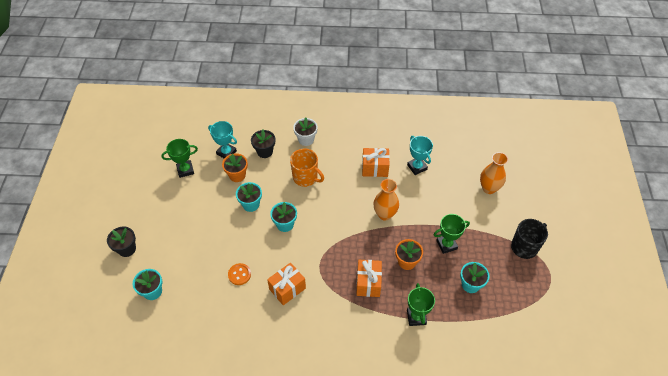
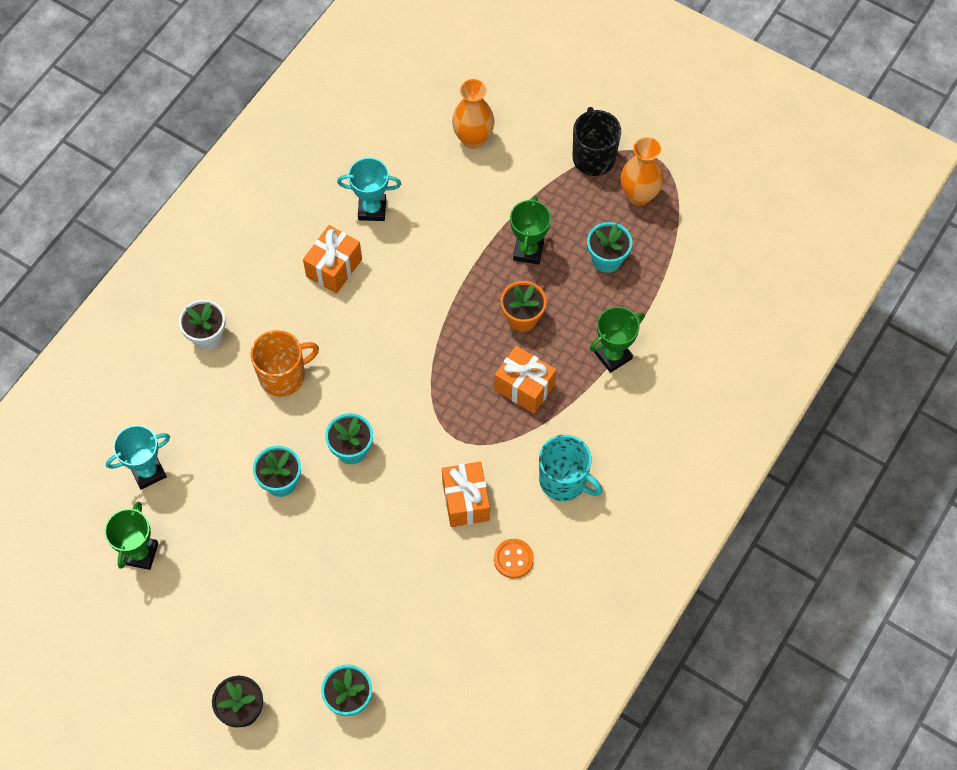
camera: 60 degrees left, 10 degrees up
orange flower pot [222,153,248,182] -> none
orange button [228,263,251,285] -> orange button moved to [494,539,534,578]
black flower pot [251,130,275,158] -> none
orange vase [374,179,399,221] -> orange vase moved to [620,137,664,206]
green trophy [407,283,435,326] -> green trophy turned 60 degrees counterclockwise [590,307,645,373]
none -> turquoise mug [539,435,603,501]

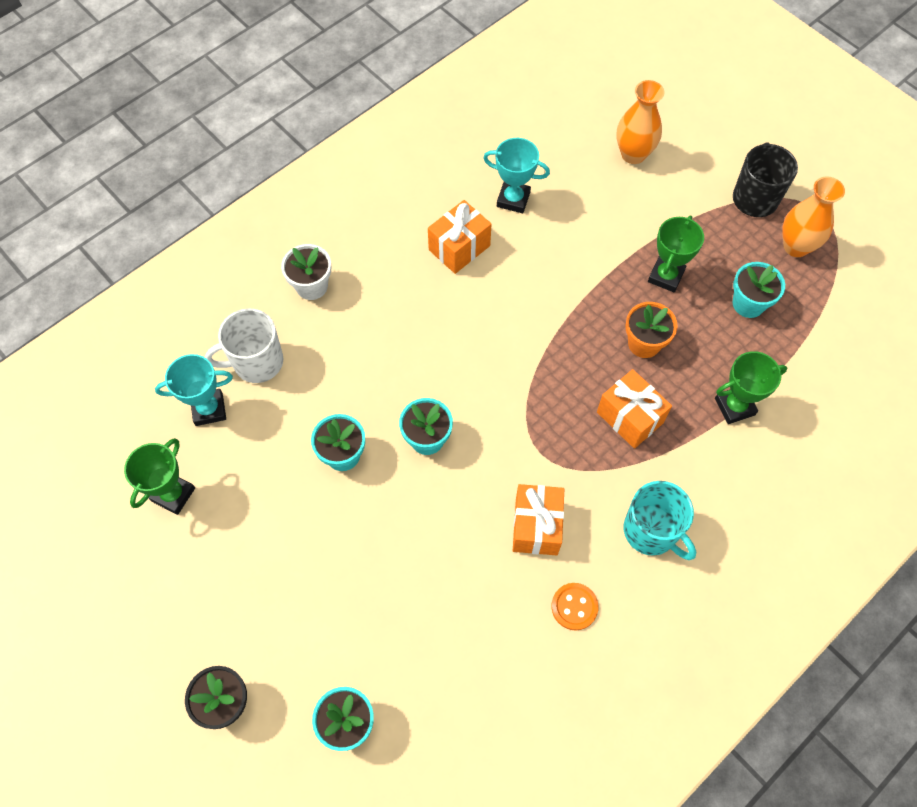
camera: 15 degrees right, 0 degrees up
orange mug [250,330,319,397] -> none
none -> white mug [205,309,284,383]

